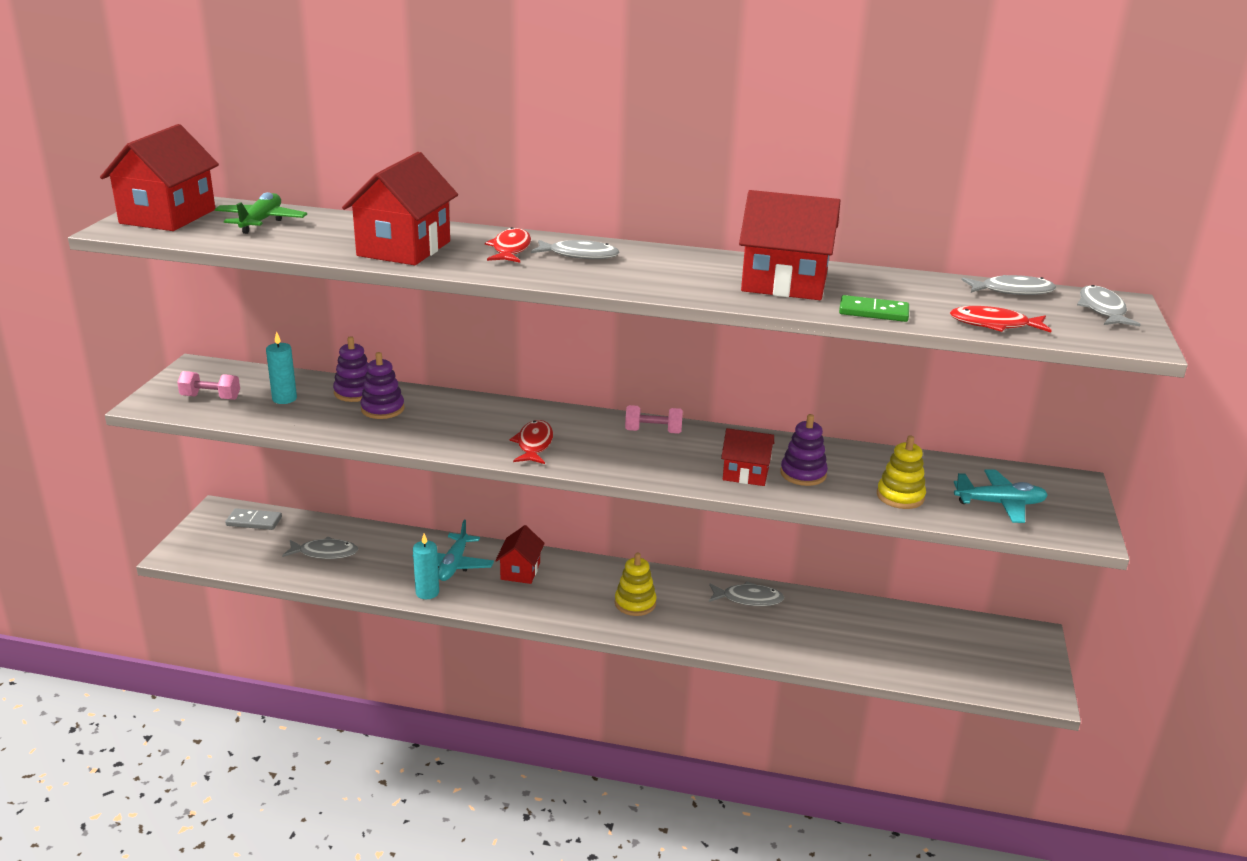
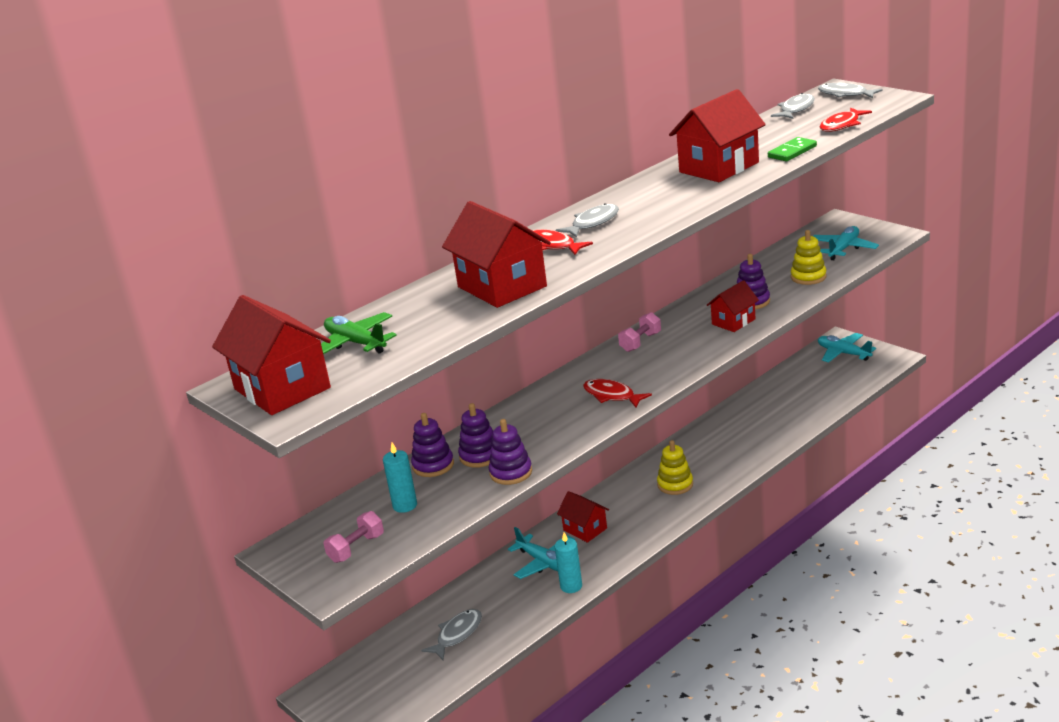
camera: 50 degrees left, 0 degrees up
grey domino [225,508,282,530] -> none
grey fish [709,581,784,606] -> none
none -> purple stacking toy [489,419,532,485]
none -> turquoise plane [818,333,876,362]

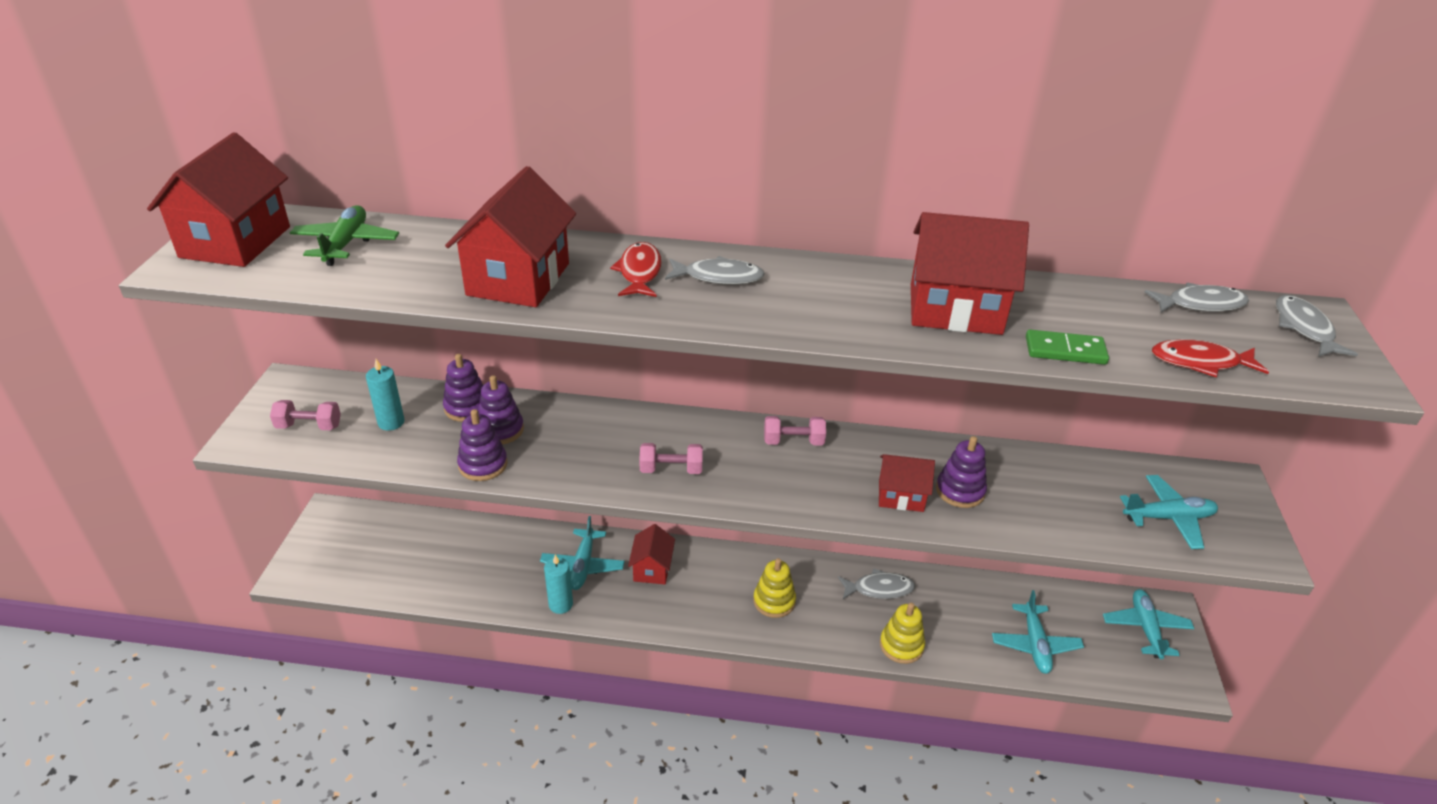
camera: 45 degrees right, 10 degrees up
grey fish [421,609,482,660] -> grey fish moved to [838,568,915,599]
red fish [583,379,652,408] -> pink dumbbell [639,443,703,474]
yellow stacking toy [791,230,827,285] -> yellow stacking toy moved to [880,603,925,664]
none -> turquoise plane [992,590,1084,674]

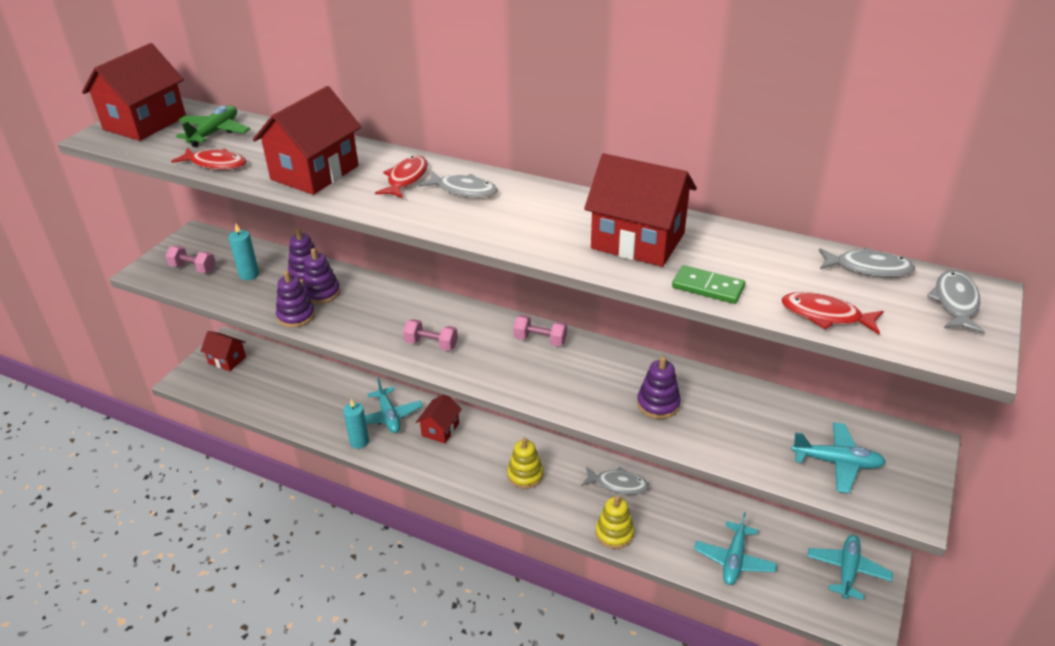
camera: 20 degrees right, 0 degrees up
turquoise plane [540,516,625,590] -> turquoise plane turned 45 degrees counterclockwise [365,378,423,433]
red house [879,454,935,512] -> red house moved to [201,331,246,371]
none -> red fish [171,148,246,170]

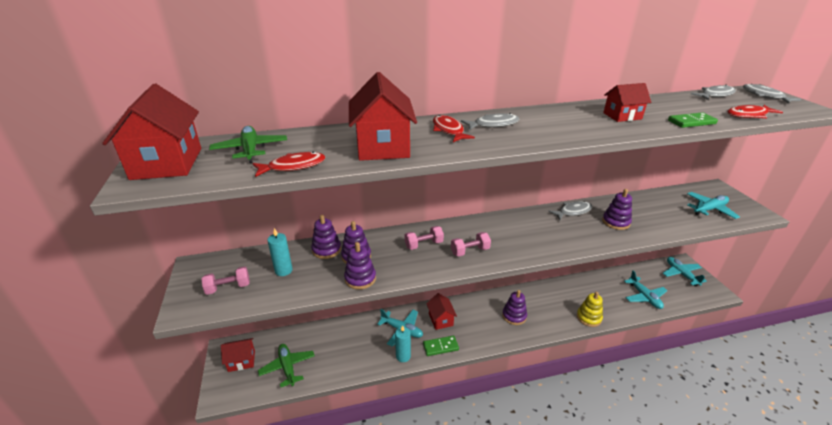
camera: 40 degrees left, 5 degrees down
yellow stacking toy [507,438,543,489] -> purple stacking toy [502,290,527,325]
pink dumbbell [513,315,567,346] -> pink dumbbell moved to [405,226,444,250]
grey fish [581,467,649,495] -> grey fish moved to [548,201,592,220]
red house [584,153,697,267] -> red house [603,83,651,122], size x0.57
none -> green plane [258,344,315,387]
none -> green domino [423,336,459,356]

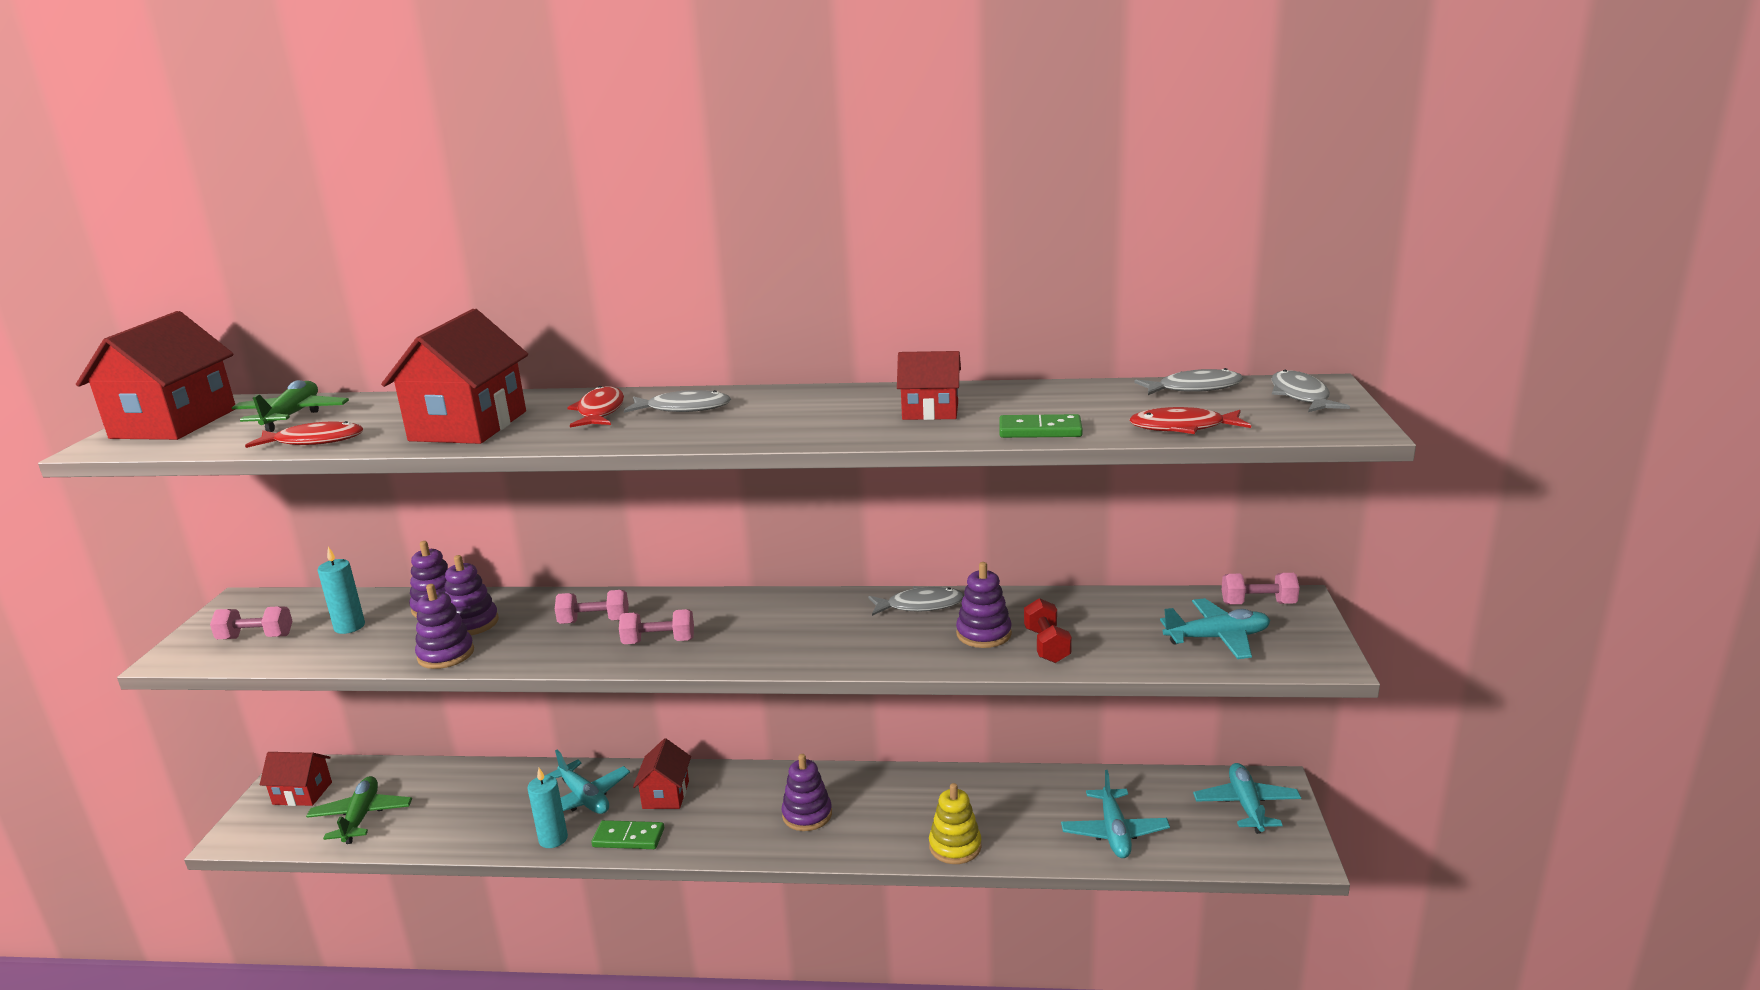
camera: 20 degrees right, 10 degrees down
none -> red dumbbell [1024,598,1072,663]
none -> pink dumbbell [1222,573,1299,605]

